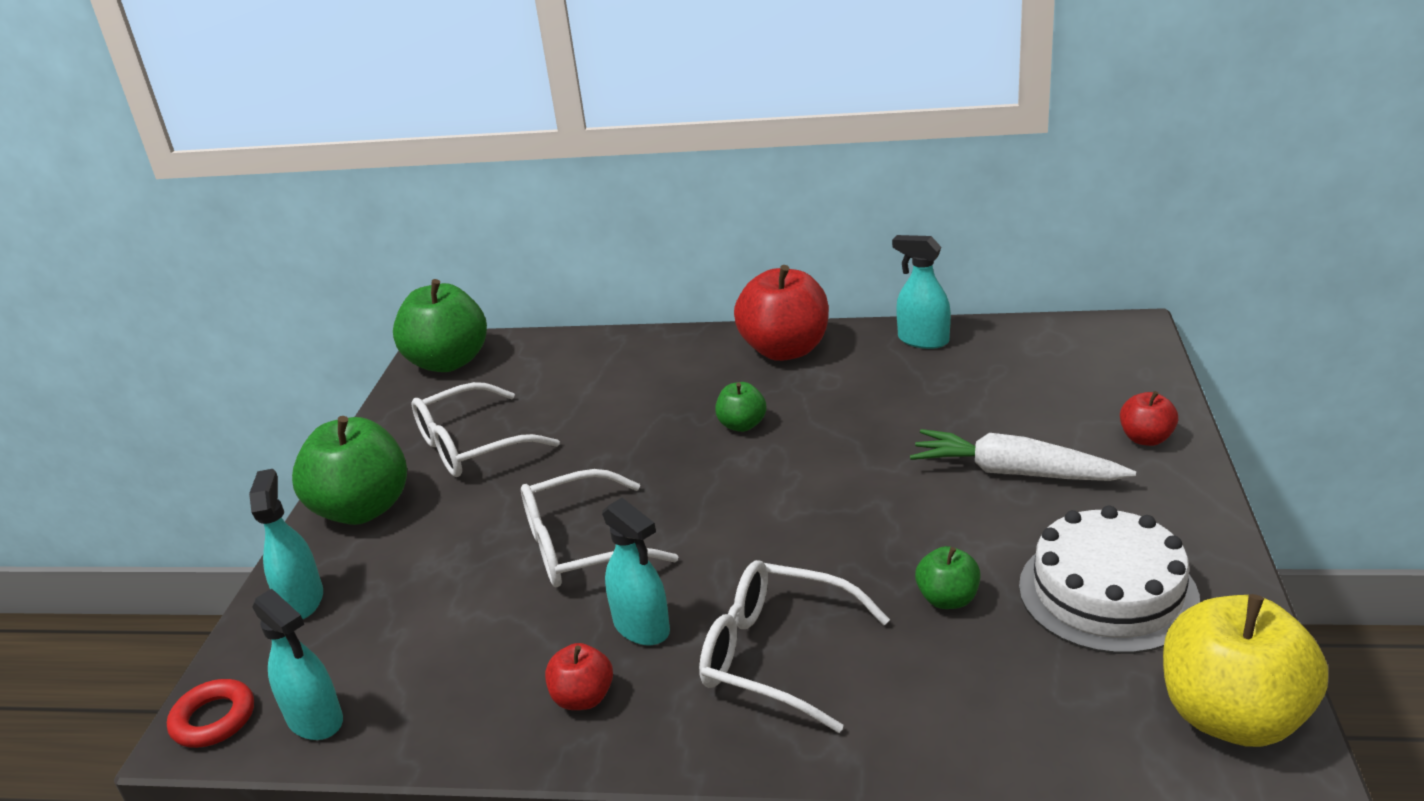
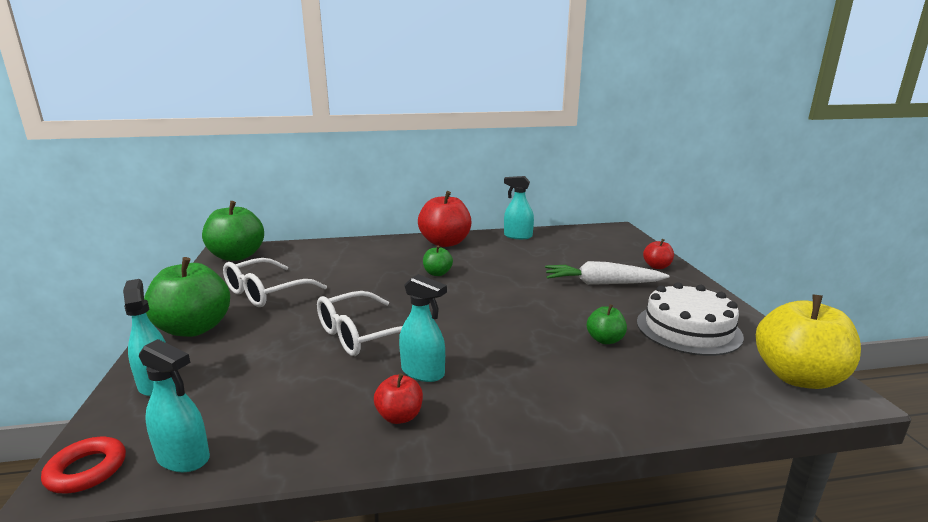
camera: 20 degrees left, 10 degrees down
white glasses [699,560,890,733] -> none

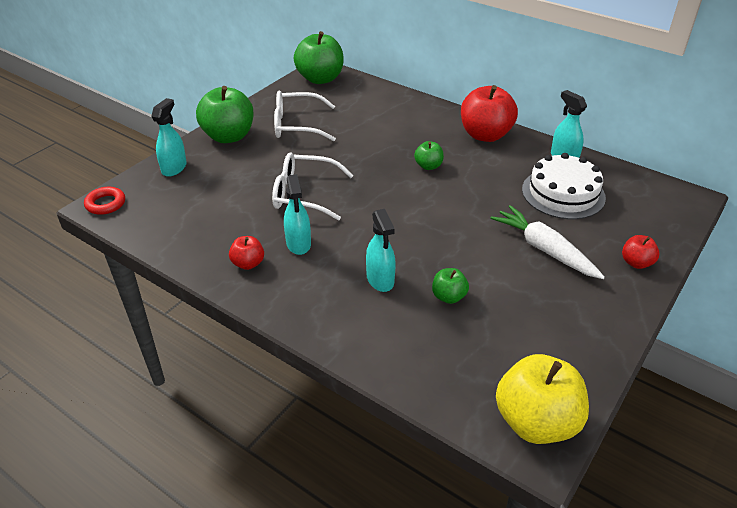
camera: 45 degrees right, 20 degrees up
turquoise spray bottle [139,339,210,472] -> turquoise spray bottle moved to [366,209,396,292]
white cake [637,282,744,356] -> white cake moved to [522,153,606,219]

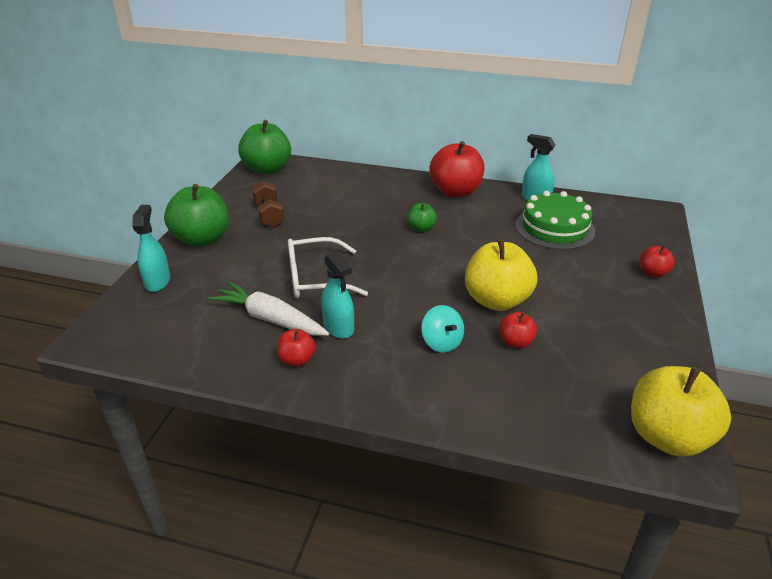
camera: 20 degrees left, 5 degrees down
red ring [84,187,125,215] -> none
white glasses [274,91,336,141] -> brown dumbbell [252,181,285,228]
turquoise spray bottle [366,209,396,292] -> turquoise spinning top [421,305,464,353]
green apple [432,268,469,304] -> red apple [499,312,537,348]
white carrot [490,205,605,279] -> white carrot moved to [209,282,329,336]
white cake [522,153,606,219] -> green cake [515,191,595,250]
none -> yellow apple [465,239,537,311]

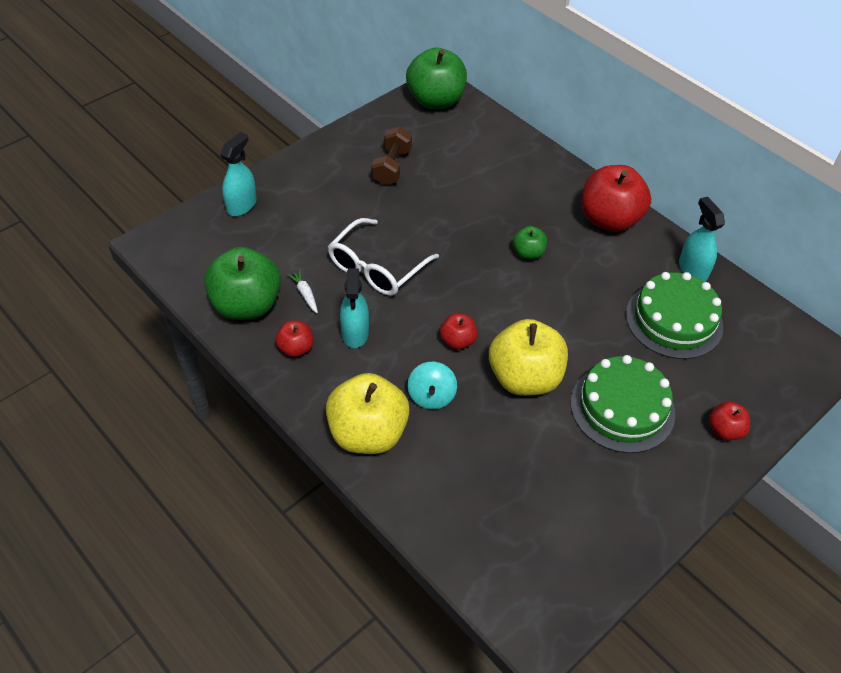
camera: 30 degrees right, 15 degrees up
green apple [164,184,229,247] -> green apple moved to [204,247,281,320]
white carrot [209,282,329,336] -> white carrot [287,269,318,313], size x0.44
white glasses [288,237,368,298] -> white glasses turned 75 degrees counterclockwise [328,218,439,296]
red apple [499,312,537,348] -> red apple moved to [440,313,477,350]
yellow apple [631,366,731,457] -> yellow apple moved to [326,373,410,454]
none -> green cake [571,355,675,453]

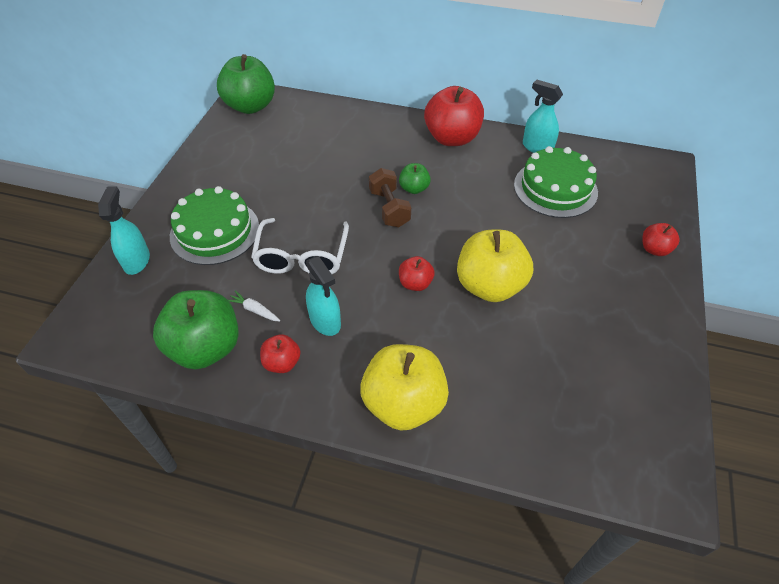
camera: 30 degrees left, 0 degrees up
brown dumbbell [371,127,412,185] -> brown dumbbell moved to [369,168,411,227]
turquoise spinning top [407,362,457,410] -> none
green cake [571,355,675,453] -> green cake moved to [170,186,259,265]

